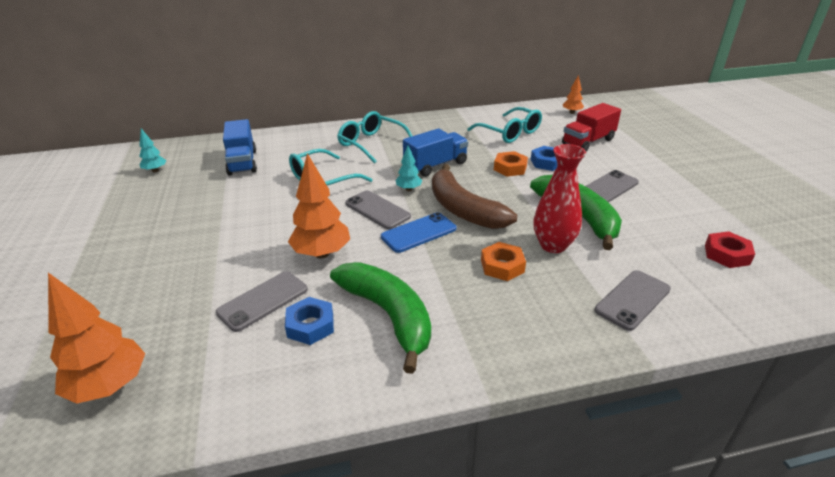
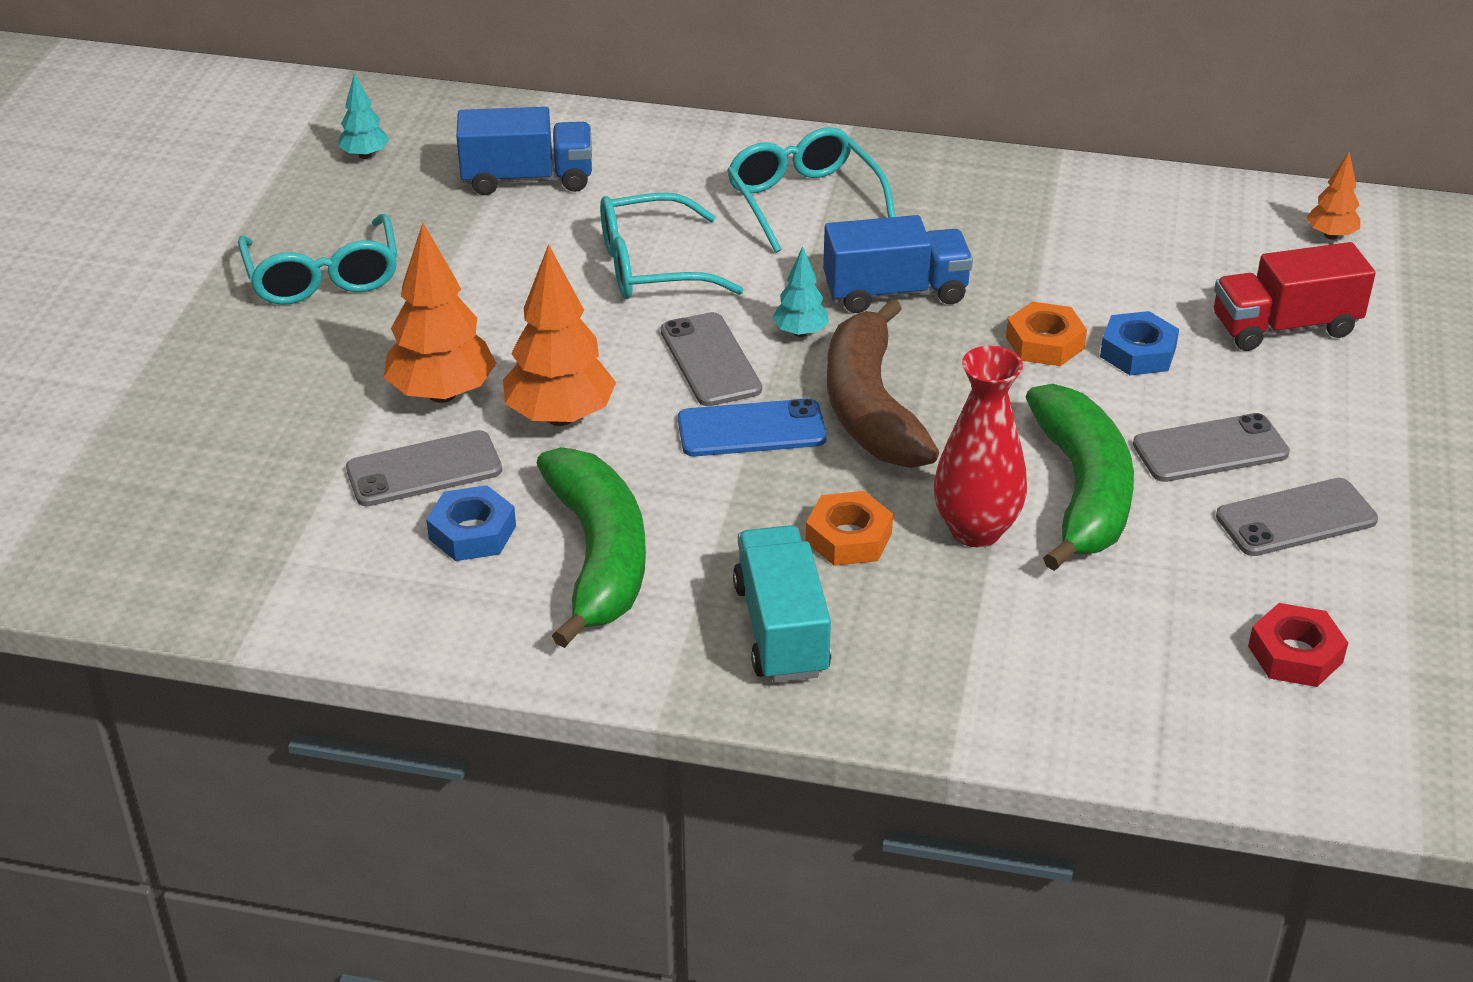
camera: 25 degrees right, 5 degrees up
orange tree [48,273,145,404] -> orange tree moved to [383,223,496,403]
blue truck [223,119,257,176] -> blue truck turned 105 degrees counterclockwise [456,107,592,195]
turquoise glasses [467,107,542,143] -> turquoise glasses moved to [238,214,398,305]
grey phone [594,270,671,331] -> grey phone moved to [1216,478,1378,556]
none -> turquoise truck [733,525,831,682]

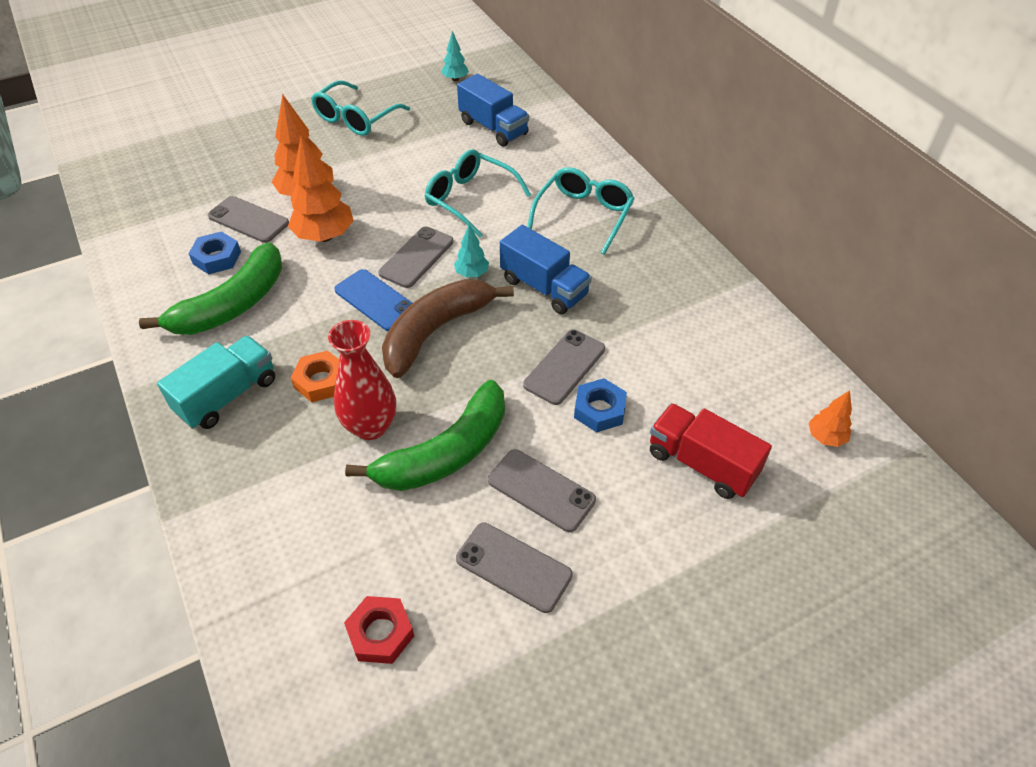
camera: 50 degrees right, 10 degrees up
orange nut [1006,302,1087,366] -> grey phone [523,329,605,405]

